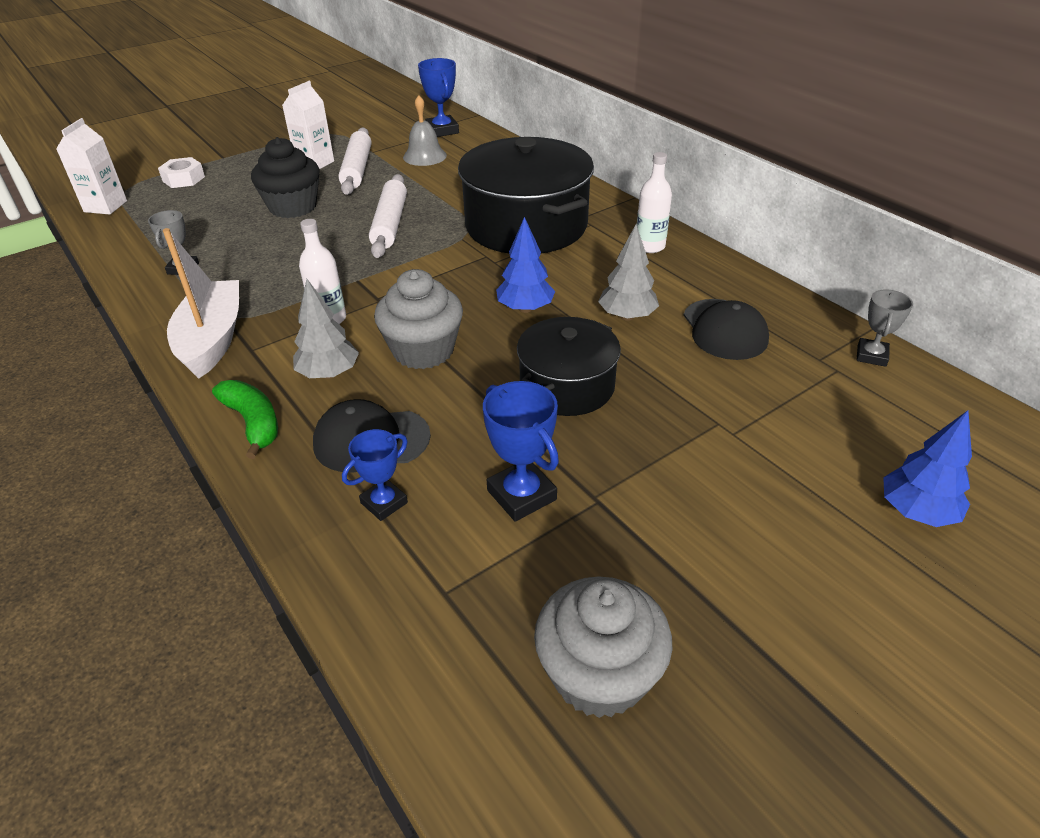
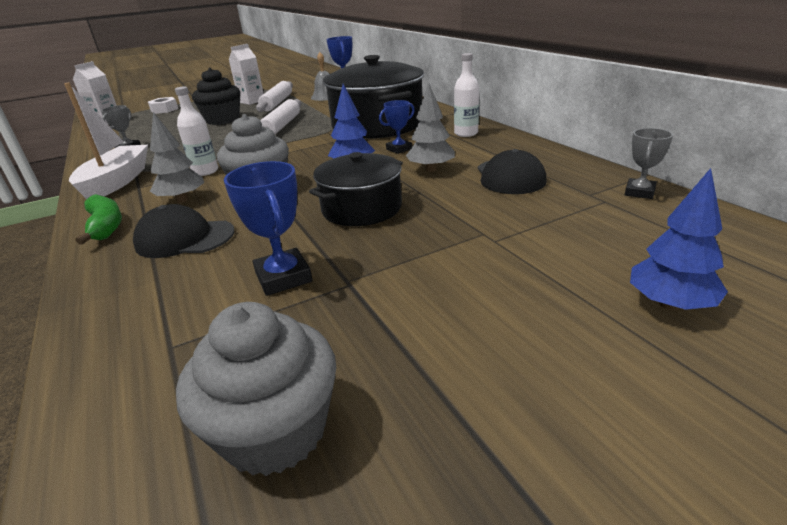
camera: 10 degrees right, 10 degrees down
blue trophy [342,429,408,521] -> blue trophy moved to [379,100,415,154]

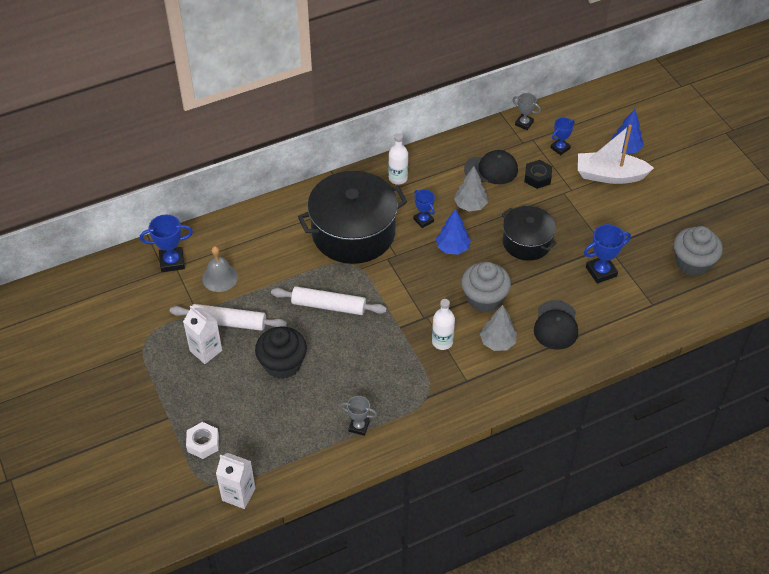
camera: 90 degrees left, 20 degrees up
white boat [64,83,148,199] -> white boat moved to [578,125,654,184]
green banana [76,194,122,245] -> none
none -> black nut [524,160,552,189]
none -> blue trophy [550,118,575,155]

